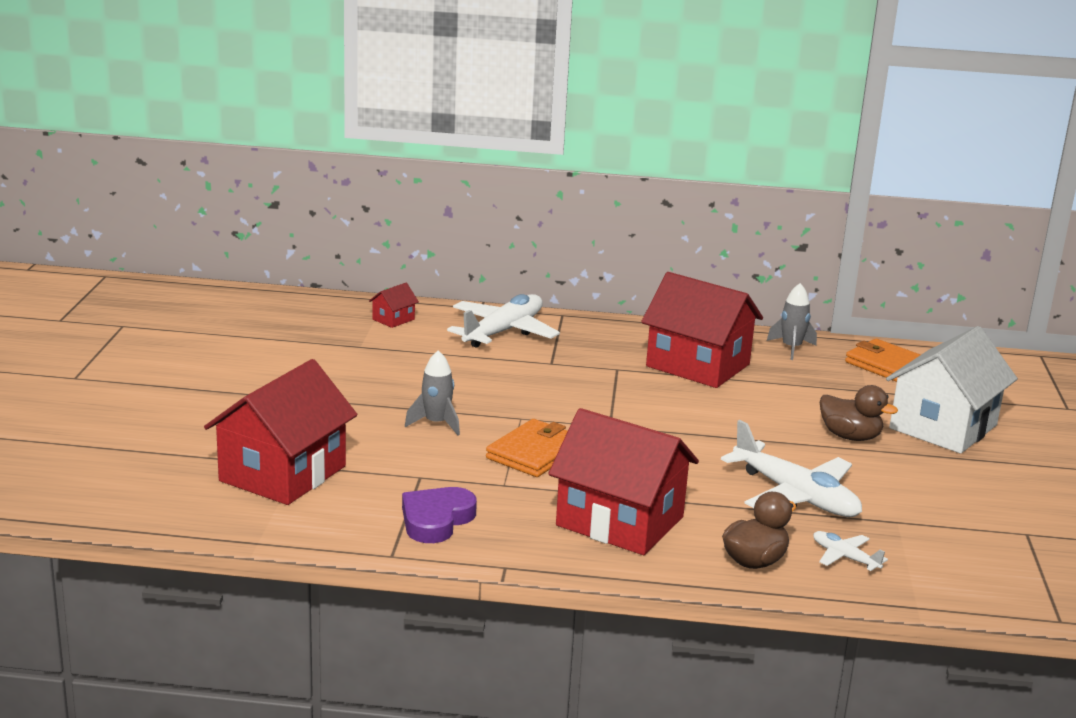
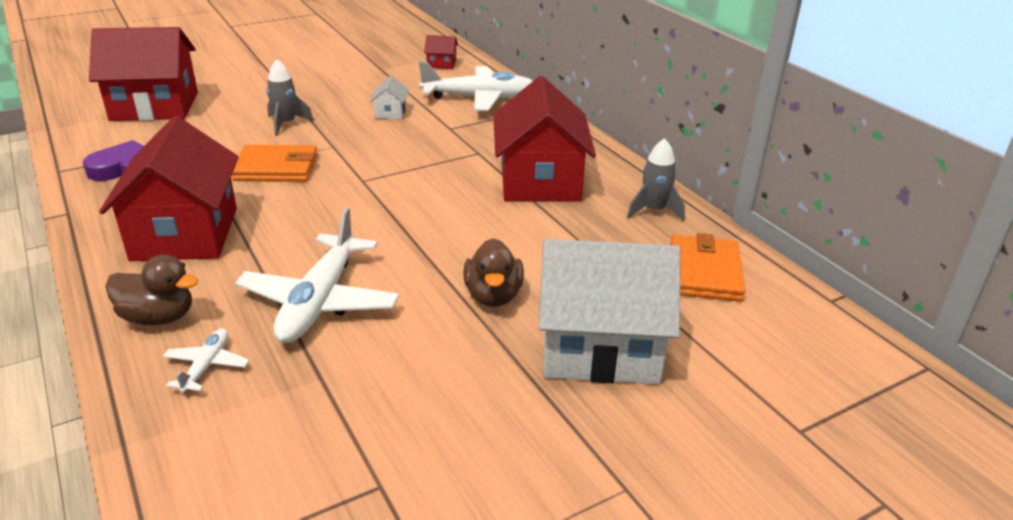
camera: 55 degrees right, 10 degrees up
none -> white house [370,76,409,119]

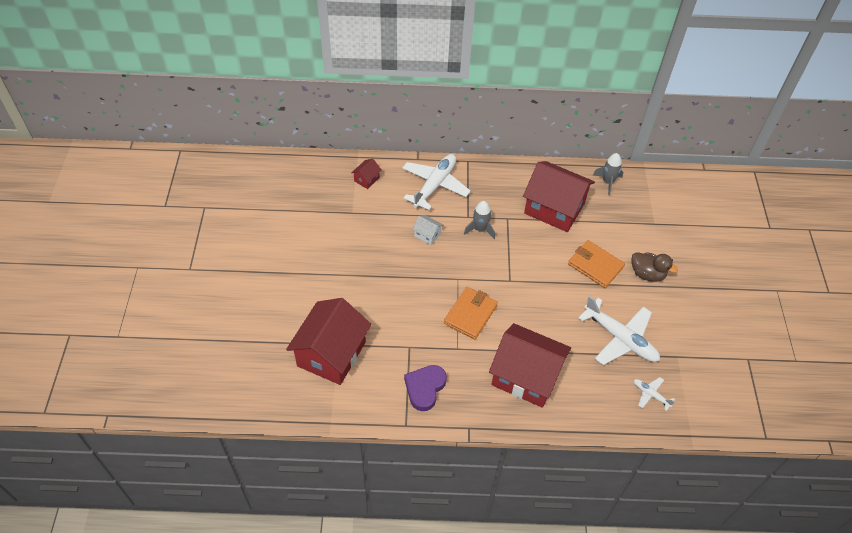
camera: 60 degrees left, 20 degrees up
brown duck [105,255,198,325] -> none
grey rocket [266,59,314,136] -> grey rocket moved to [464,201,495,239]
white house [539,239,681,384] -> none
orange wallet [670,233,746,302] -> orange wallet moved to [568,240,625,288]

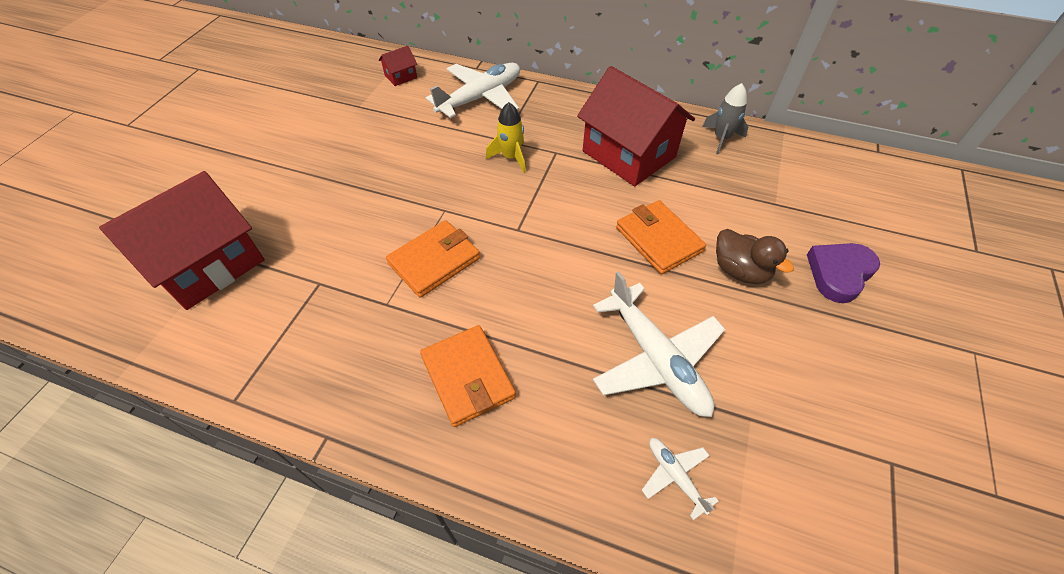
camera: 20 degrees right, 0 degrees up
purple heart [404,365,447,411] -> purple heart moved to [807,243,880,303]
white house [412,215,444,245] -> none
grey rocket [464,201,495,239] -> yellow rocket [486,102,526,173]
red house [489,323,571,408] -> orange wallet [420,325,516,427]

